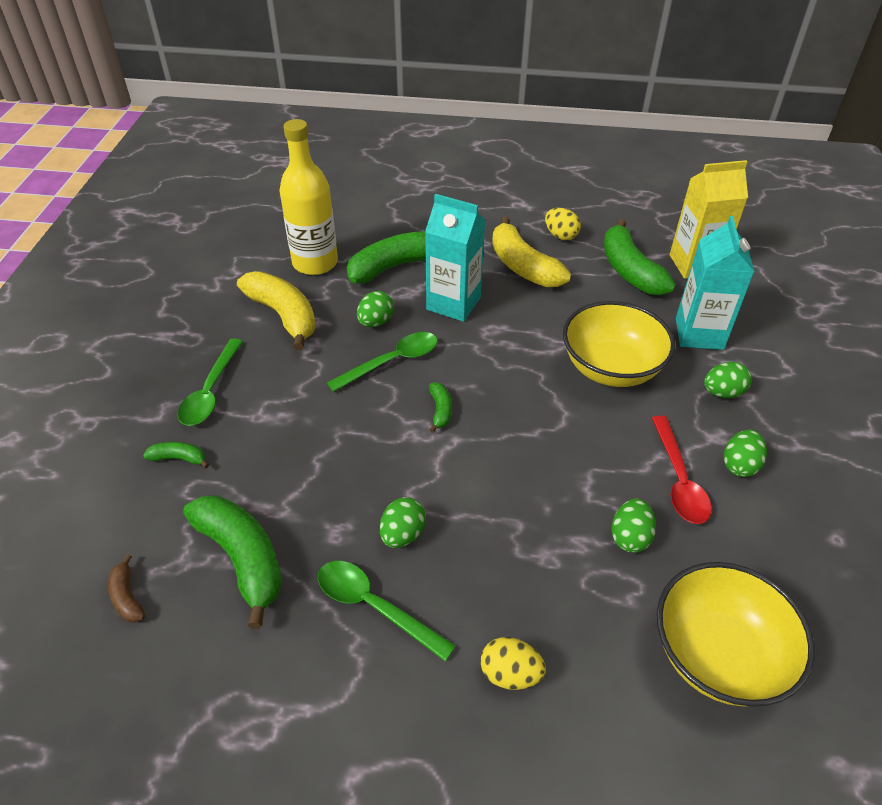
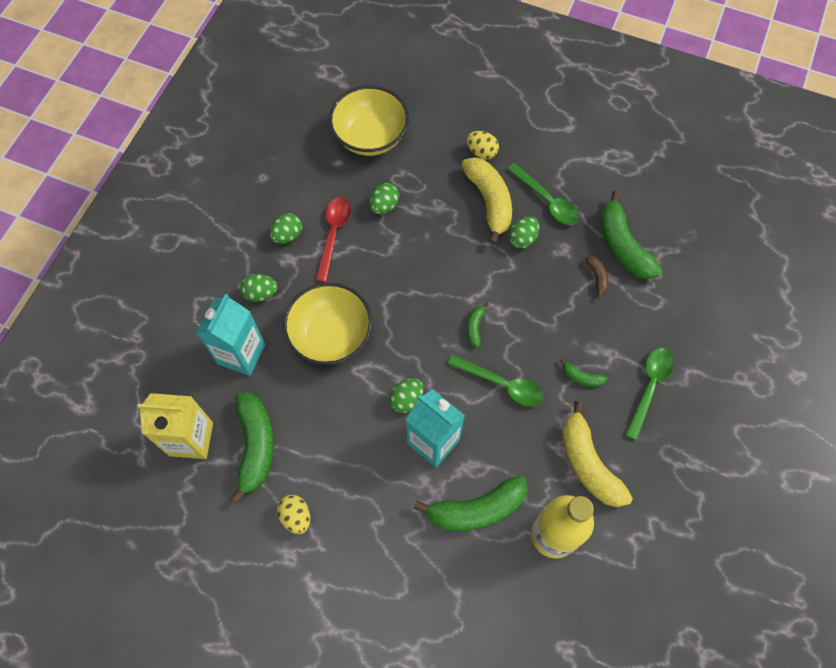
camera: 165 degrees left, 20 degrees up
brown banana [108,554,145,623] -> brown banana moved to [585,256,609,299]
green banana [143,442,209,468] -> green banana moved to [560,358,608,387]
green spoon [327,332,438,392] -> green spoon turned 135 degrees counterclockwise [448,355,544,407]
green egg [357,291,394,327] -> green egg moved to [389,378,424,413]
yellow banana [492,217,571,288] -> yellow banana moved to [461,157,512,244]

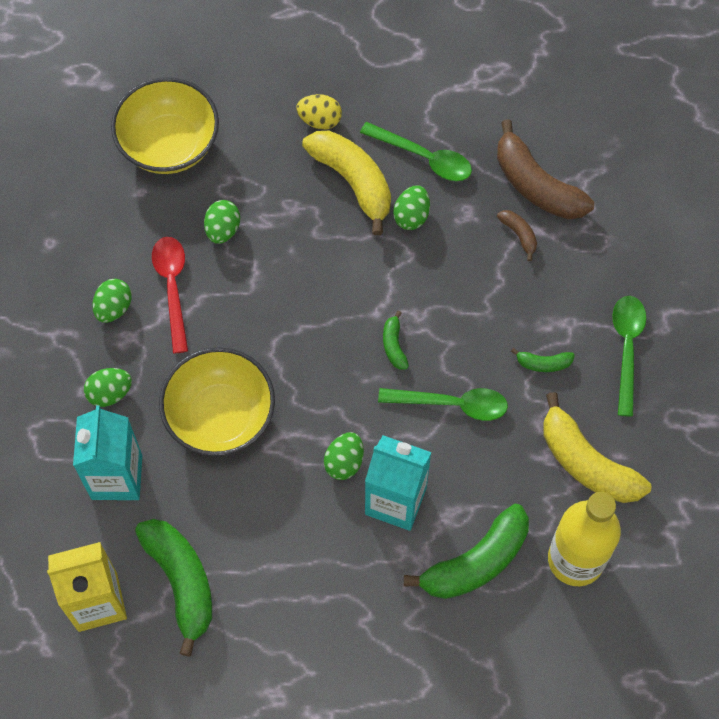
camera: 20 degrees left, 0 degrees up
yellow egg [277,495,310,534] -> none
green banana [600,191,662,279] -> brown banana [497,119,594,219]

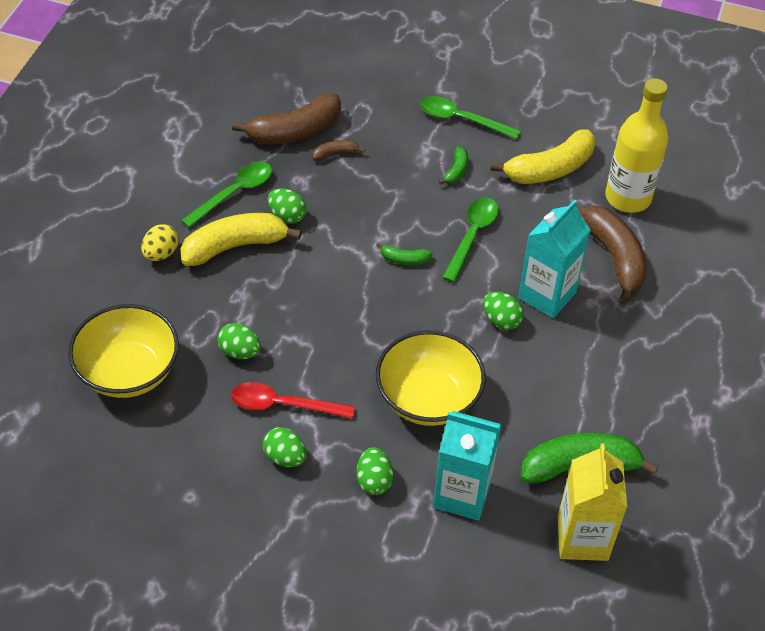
camera: 75 degrees left, 15 degrees down
green banana [404,504,529,599] -> brown banana [579,206,647,303]

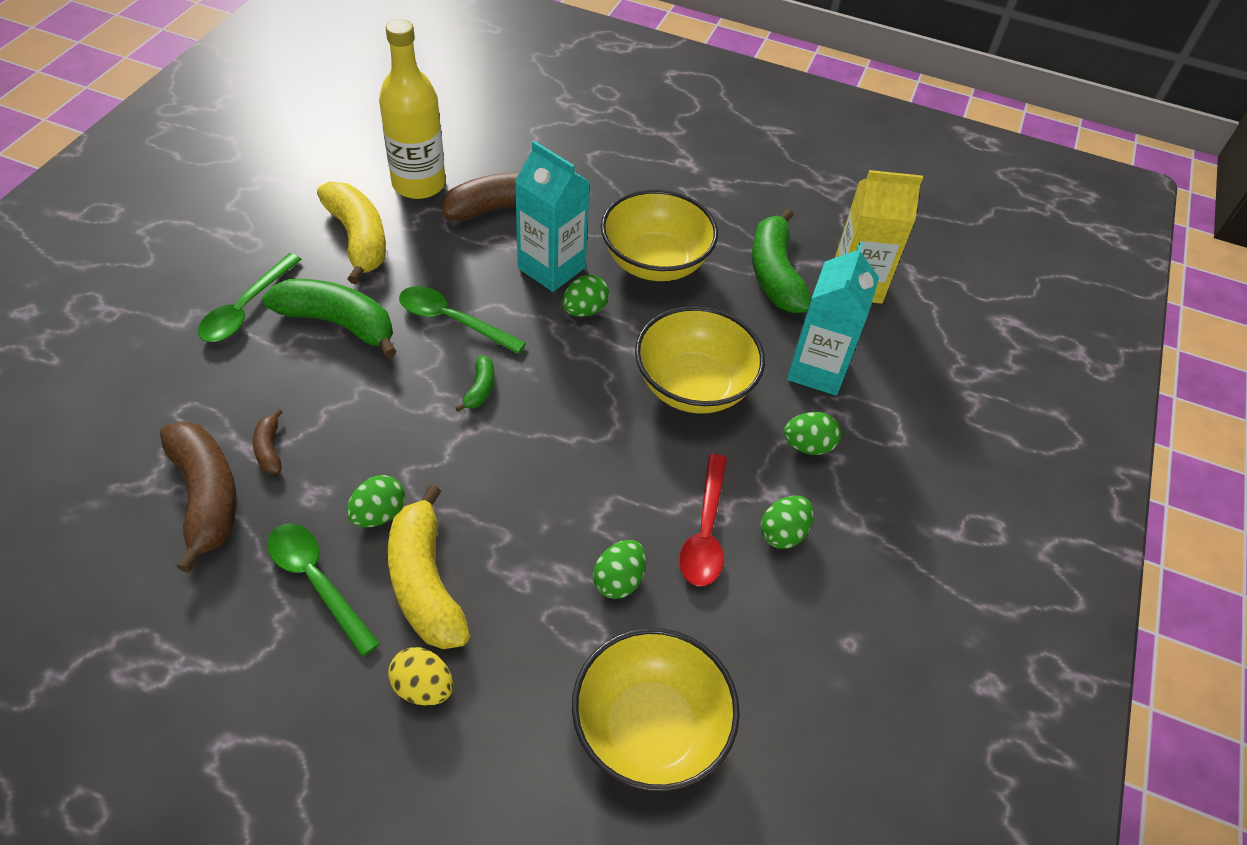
camera: 90 degrees left, 0 degrees up
green banana [439,147,468,185] -> green banana [262,279,396,358], size x2.16
none -> yellow bowl [601,190,718,281]

